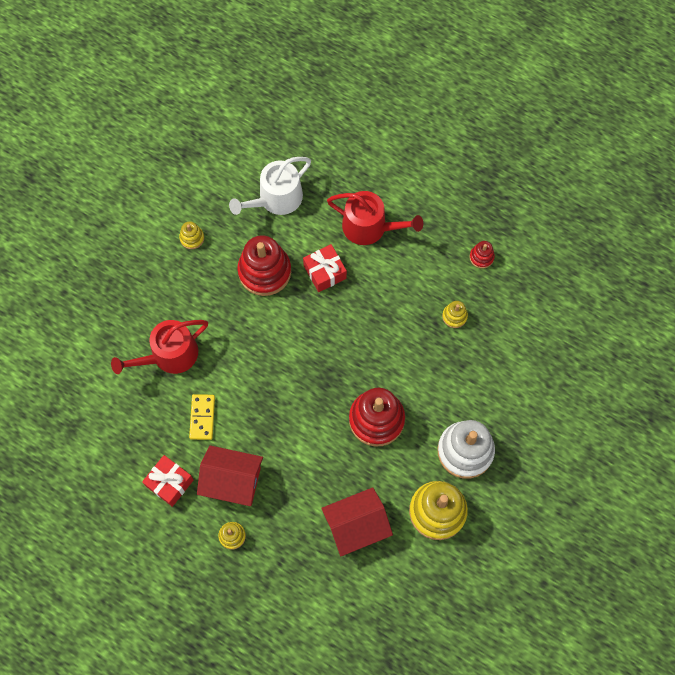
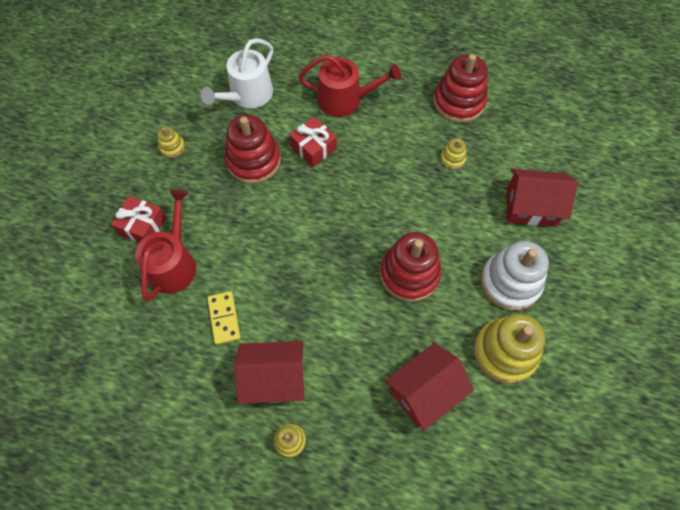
camera: 15 degrees left, 5 degrees down
red watering can [111,320,208,374] -> red watering can turned 150 degrees clockwise [135,189,196,302]
red gift [142,455,194,507] -> red gift moved to [111,196,166,243]
red stacking toy [470,241,495,269] -> red stacking toy [433,54,488,123], size x2.15
none -> red house [507,169,578,227]

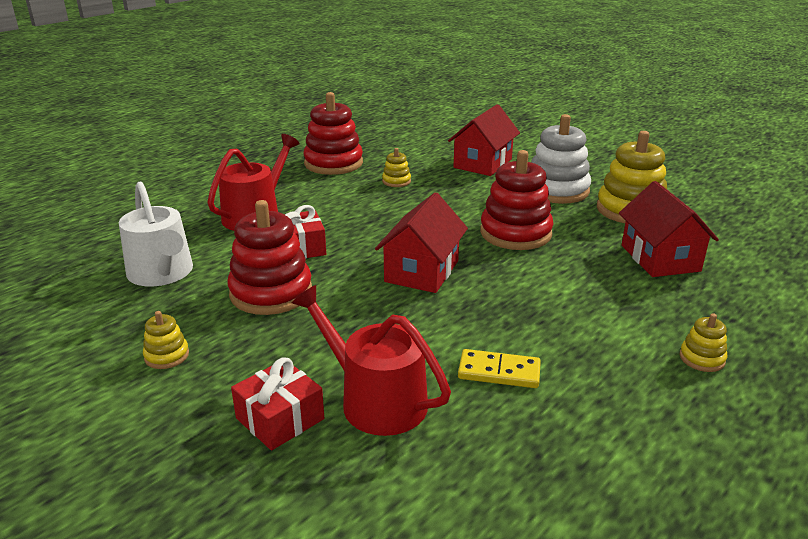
camera: 65 degrees left, 35 degrees down
red house [234,341,305,404] -> red house moved to [375,192,468,293]

